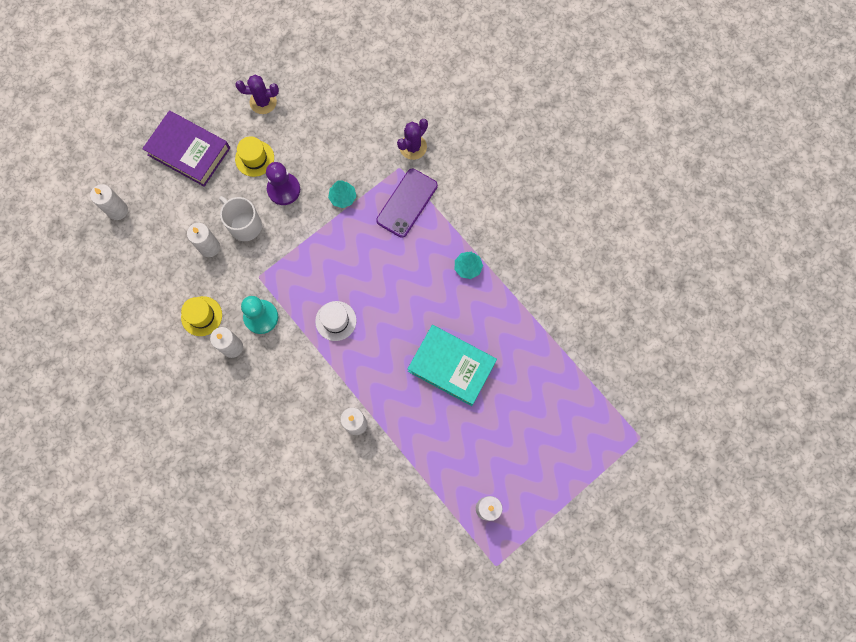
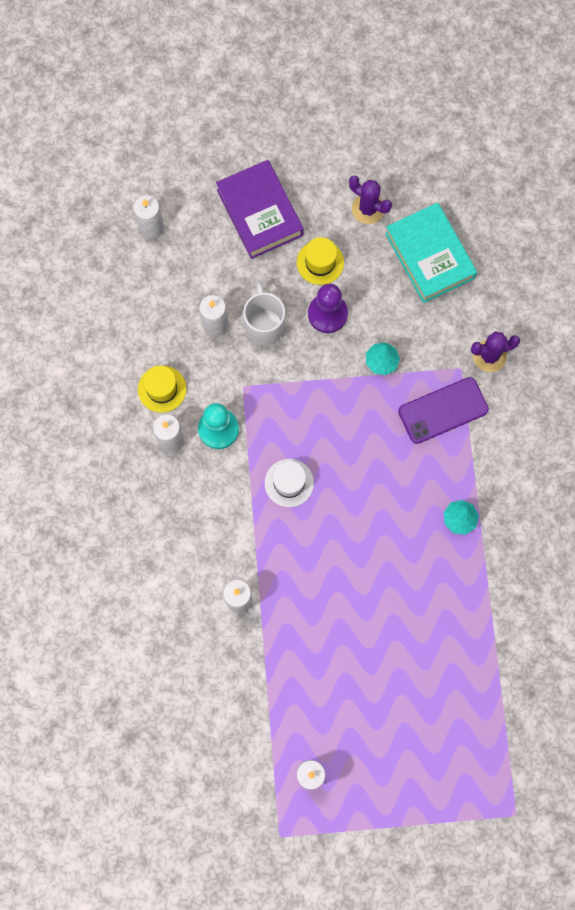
camera: 35 degrees right, 0 degrees up
turquoise book [408,325,497,406] -> turquoise book moved to [385,203,477,303]

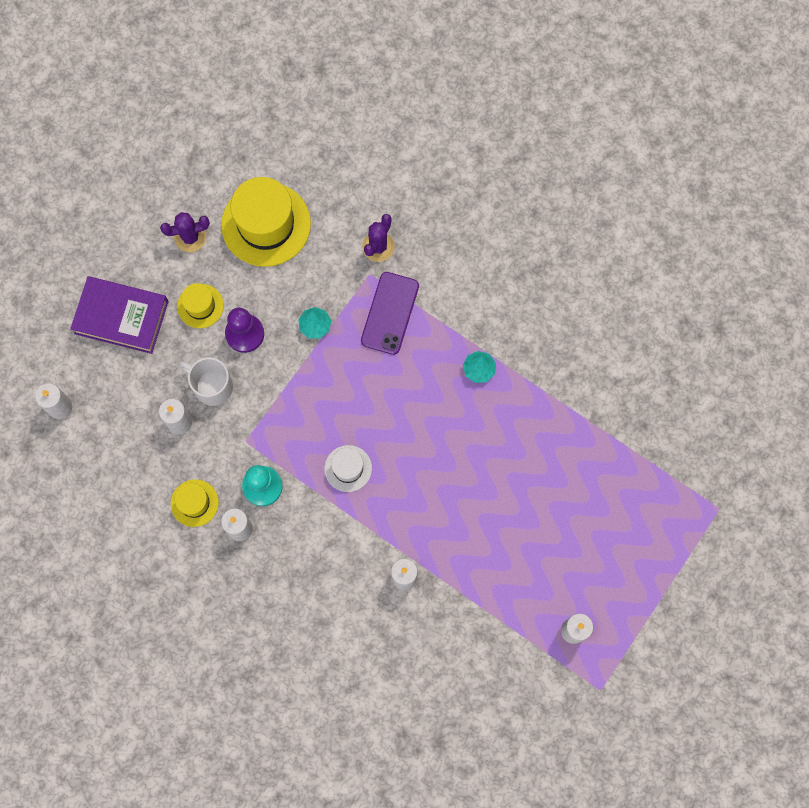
camera: 50 degrees left, 0 degrees up
turquoise book [385,203,477,303] -> yellow hat [221,177,311,267]

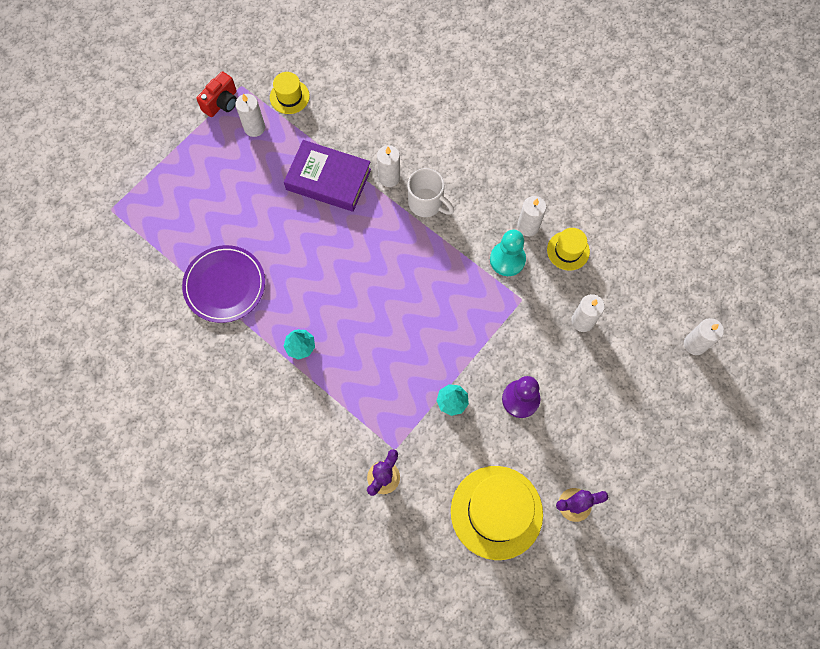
camera: 175 degrees left, 5 degrees down
purple book [70,276,169,354] -> purple book moved to [284,140,371,212]
yellow hat [177,283,224,328] -> yellow hat moved to [270,72,310,114]
white mug [178,357,233,406] -> white mug moved to [408,168,454,217]
white hat [324,445,372,492] -> none
purple phone [361,272,419,355] -> none
none -> purple plate [182,245,265,323]
none -> red camera [196,72,237,117]

